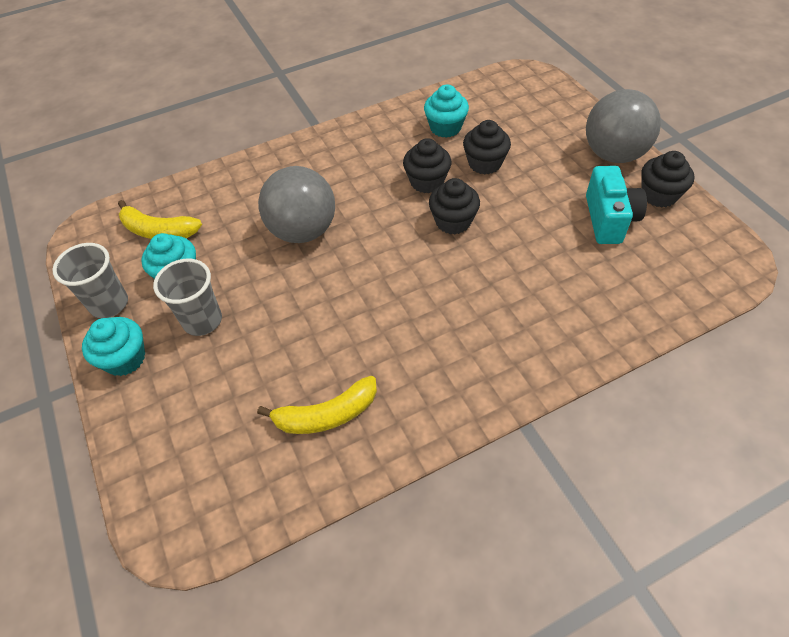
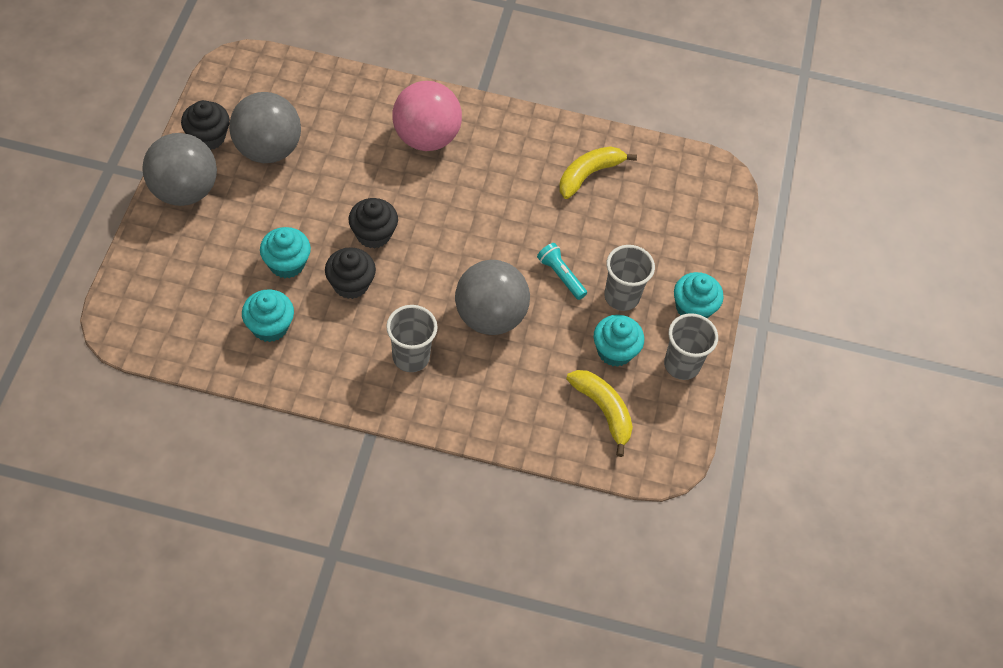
camera: 150 degrees left, 5 degrees up
yellow banana [257,376,377,434] -> yellow banana turned 60 degrees counterclockwise [559,146,637,199]
black cupcake [463,120,511,175] -> turquoise cupcake [260,227,311,278]
turquoise camera [586,166,647,244] -> grey ball [229,92,301,163]
none -> grey cup [386,305,438,372]
none -> pink ball [392,81,462,151]
none -> turquoise flashlight [537,243,587,300]

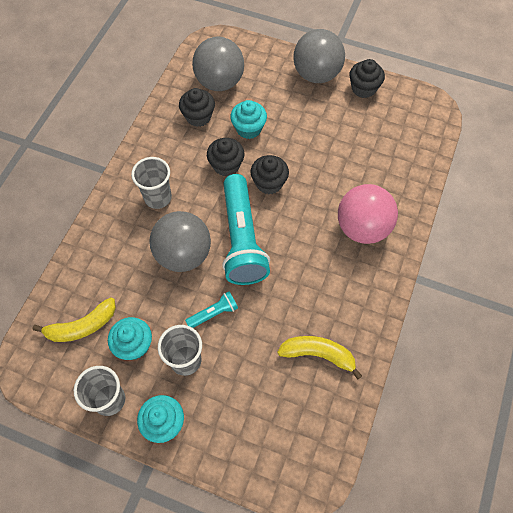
camera: 105 degrees right, 5 degrees up
grey ball [229,92,301,163] -> grey ball moved to [192,37,244,91]
turquoise cupcake [242,289,294,342] -> black cupcake [179,88,215,127]
yellow banana [559,146,637,199] -> yellow banana turned 45 degrees counterclockwise [277,336,362,380]
none -> turquoise flashlight [222,174,270,285]

